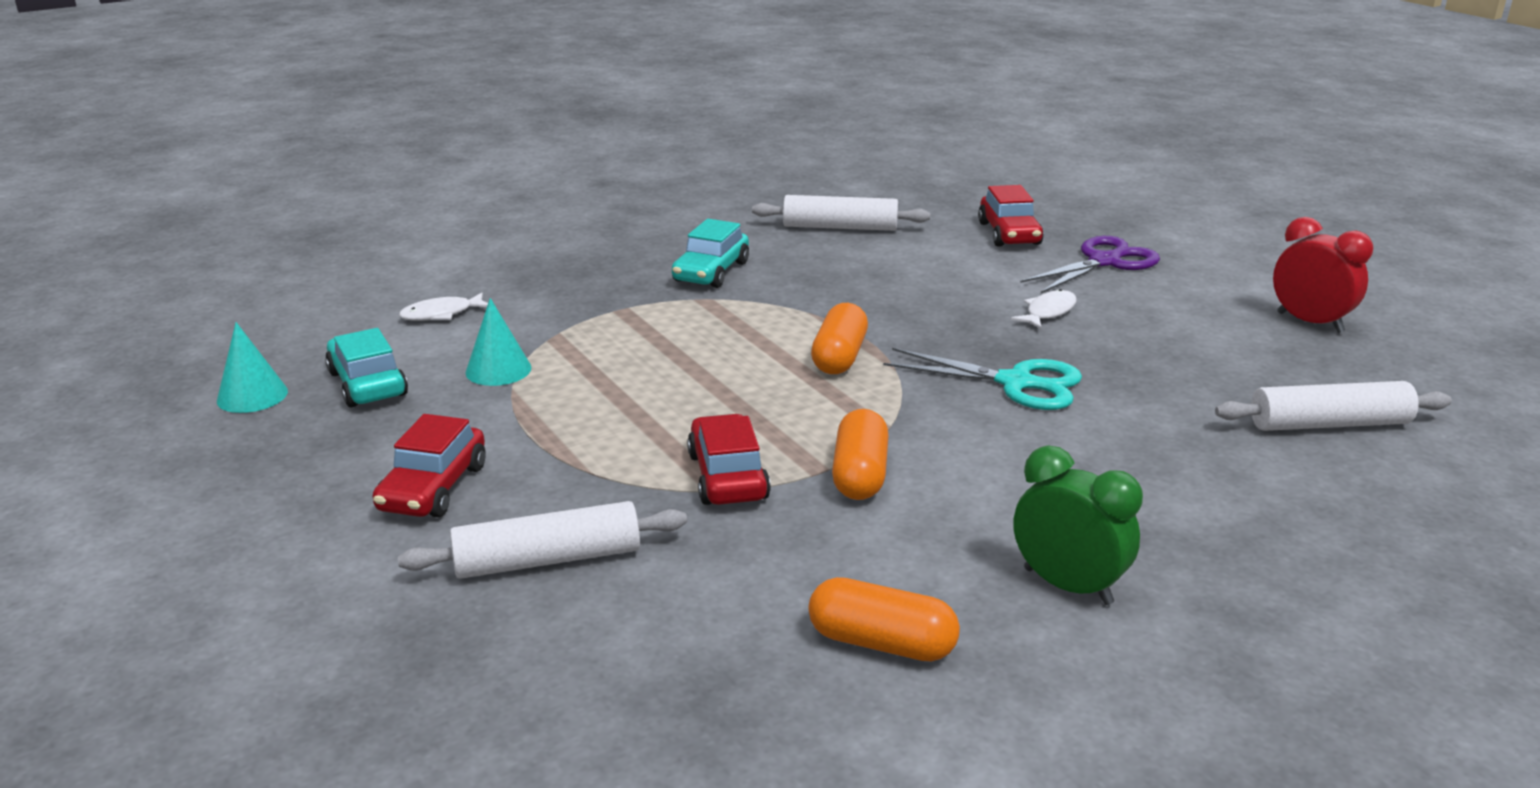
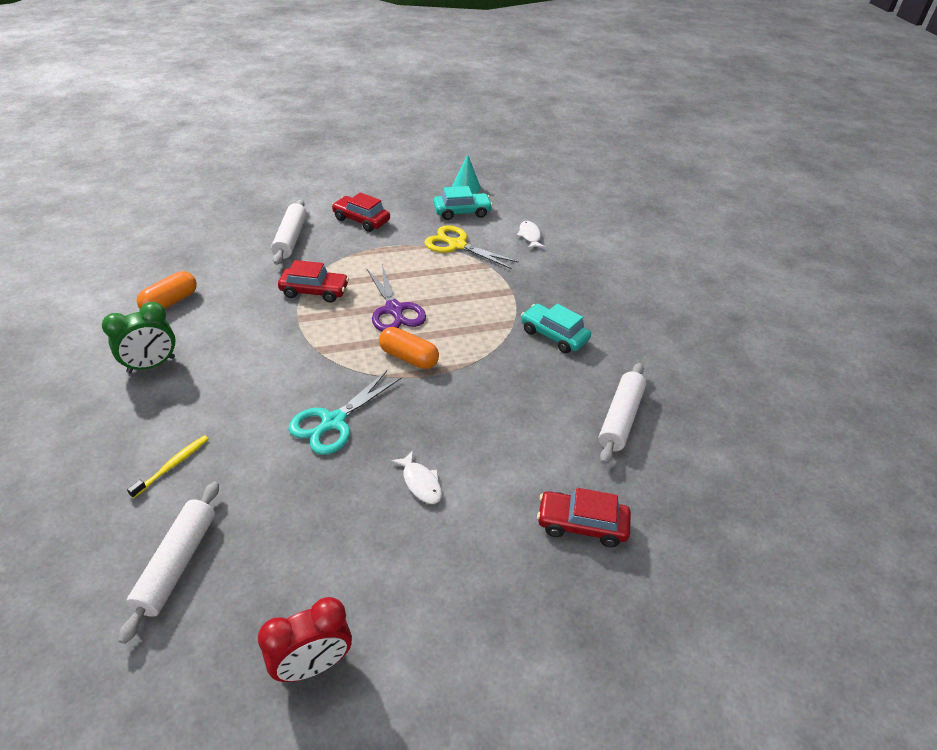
camera: 105 degrees right, 15 degrees up
turquoise cone [465,298,531,386] -> yellow scissors [424,225,519,269]
orange capsule [832,409,889,500] -> none
purple scissors [1020,236,1160,293] -> purple scissors moved to [367,265,426,331]
none -> yellow toothbrush [127,435,209,498]

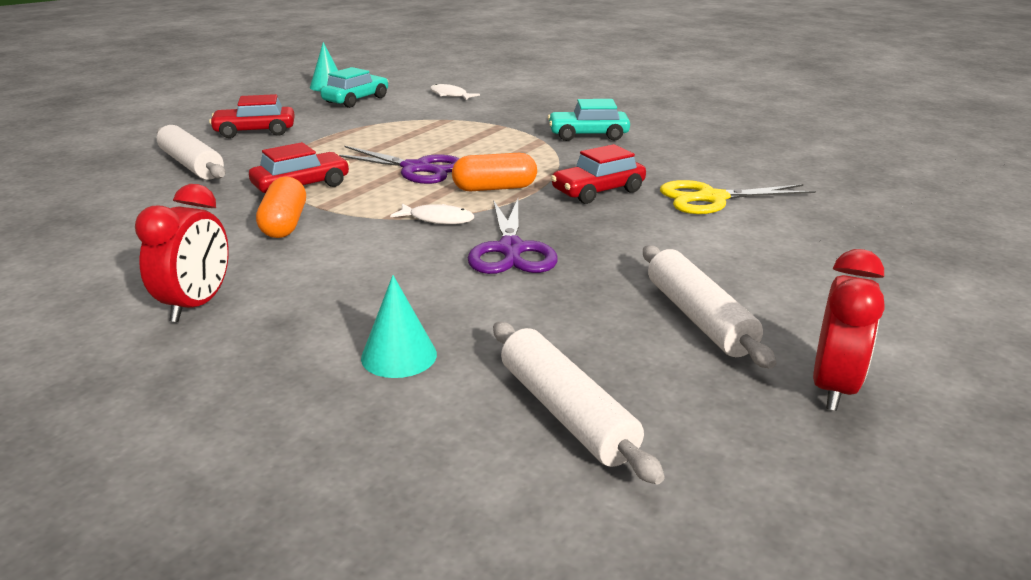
camera: 40 degrees left, 15 degrees down
green clock [102,302,176,373] -> red clock [135,184,229,322]
yellow toothbrush [127,435,209,498] -> turquoise cone [361,275,437,378]
orange capsule [136,271,197,309] -> orange capsule moved to [256,176,306,238]
turquoise scissors [288,371,401,455] -> purple scissors [468,199,558,274]
white fish [391,451,442,504] -> white fish moved to [390,203,474,224]
yellow scissors [424,225,519,269] -> yellow scissors moved to [660,180,816,214]
red car [537,488,631,548] -> red car moved to [551,144,646,204]
white rolling pin [598,363,646,464] -> white rolling pin moved to [643,245,776,369]

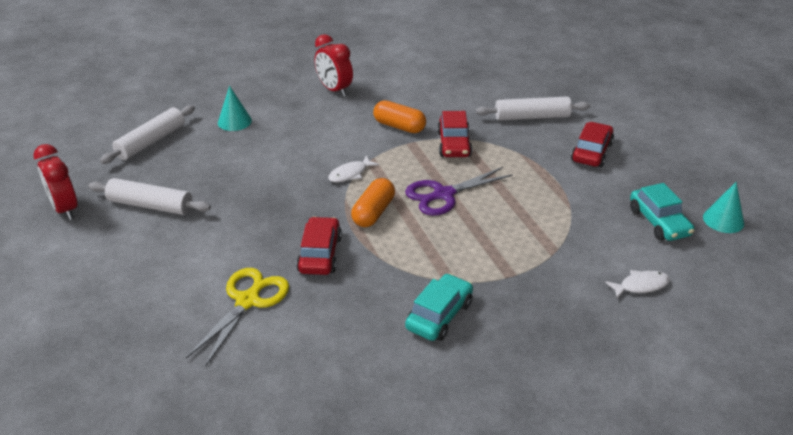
camera: 125 degrees right, 10 degrees up
purple scissors [468,199,558,274] -> none
white rolling pin [493,322,665,485] -> white rolling pin turned 60 degrees counterclockwise [100,105,195,164]

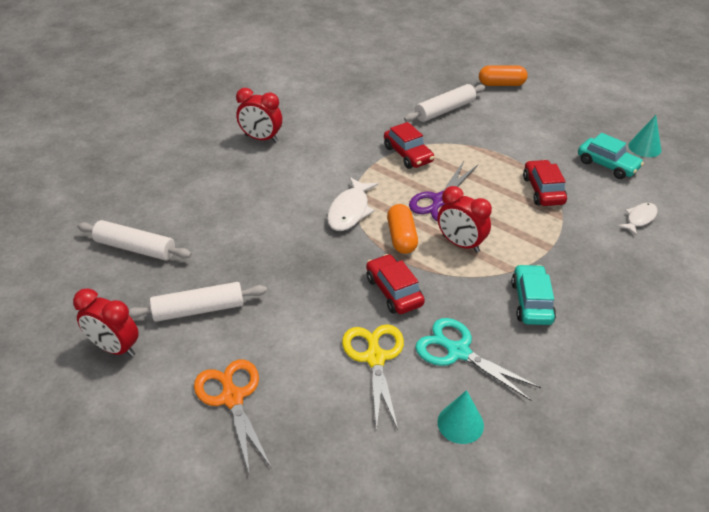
camera: 30 degrees left, 5 degrees up
white rolling pin [100,105,195,164] -> white rolling pin turned 75 degrees counterclockwise [77,220,192,260]
turquoise cone [218,86,252,131] -> turquoise cone moved to [437,390,484,444]
white fish [328,156,379,182] -> white fish [327,177,378,231], size x1.58
orange capsule [373,100,426,133] -> orange capsule moved to [479,65,528,86]
red car [571,122,614,167] -> red car moved to [523,160,567,206]
none -> orange scissors [194,360,272,476]
none -> turquoise scissors [415,318,541,401]
none -> red clock [438,186,492,253]

